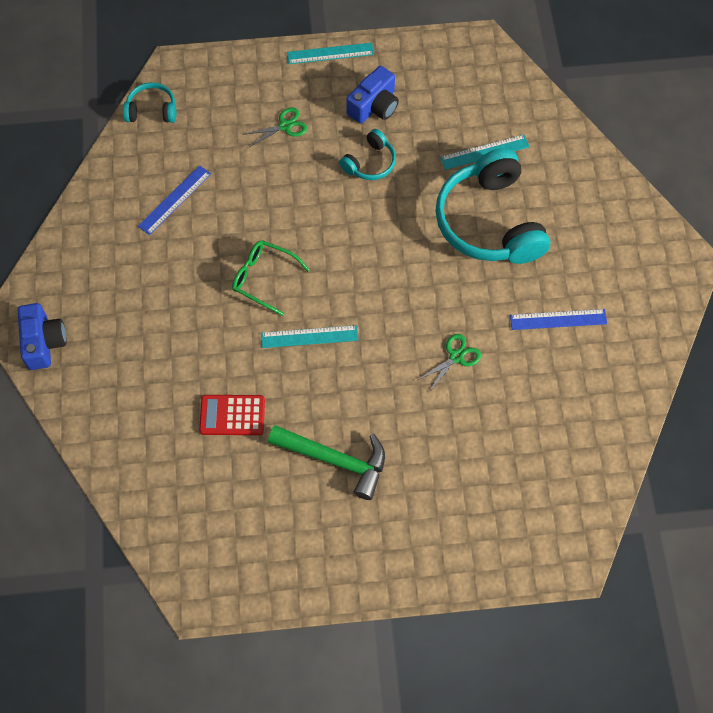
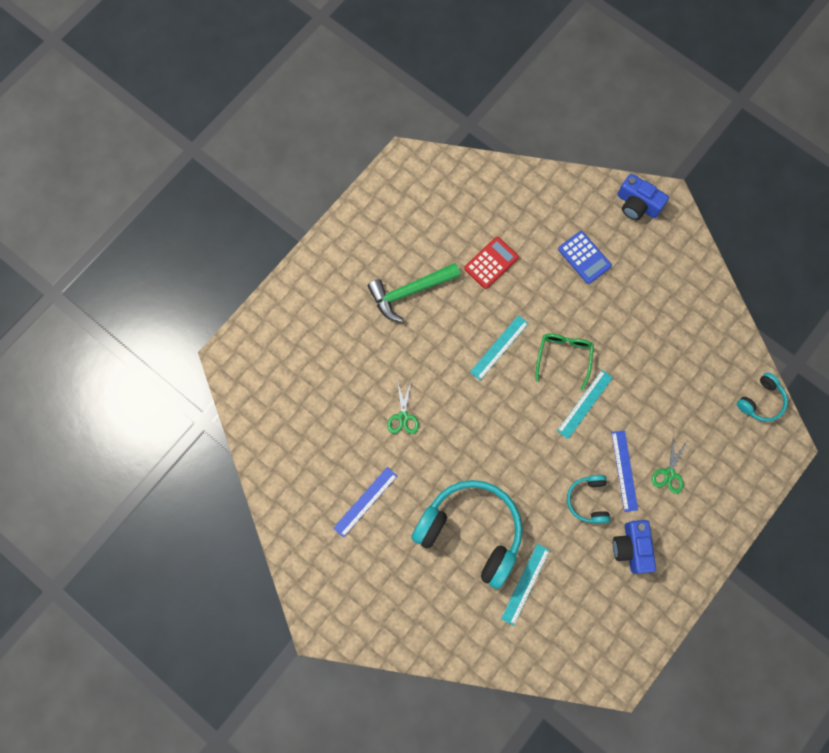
camera: 135 degrees right, 10 degrees up
blue ruler [138,165,211,235] -> blue ruler moved to [611,430,638,512]
green glasses [232,240,310,316] -> green glasses turned 60 degrees counterclockwise [536,334,594,391]
turquoise ruler [287,43,374,64] -> turquoise ruler moved to [557,370,613,439]
none -> blue calculator [558,231,612,284]

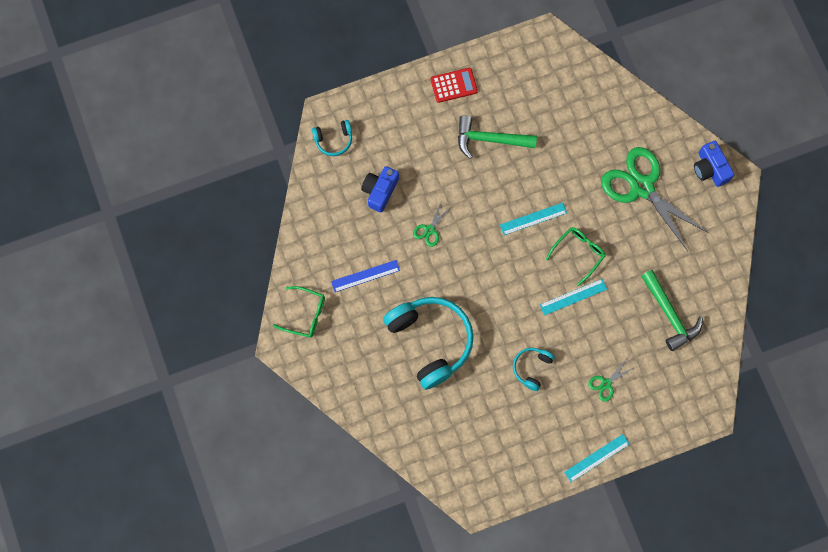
camera: 30 degrees right, 0 degrees up
red calculator [464,237,519,289] -> red calculator moved to [431,68,478,103]
turquoise ruler [501,544,550,626] -> turquoise ruler moved to [564,434,630,482]
blue calculator [558,231,612,284] -> green scissors [601,147,709,251]
blue ruler [611,430,638,512] -> none
blue camera [613,520,656,574] -> blue camera moved to [361,166,399,213]
turquoise headphones [737,373,788,422] -> turquoise headphones moved to [312,120,352,156]
none -> green glasses [273,286,325,337]
none -> green hammer [641,270,703,351]

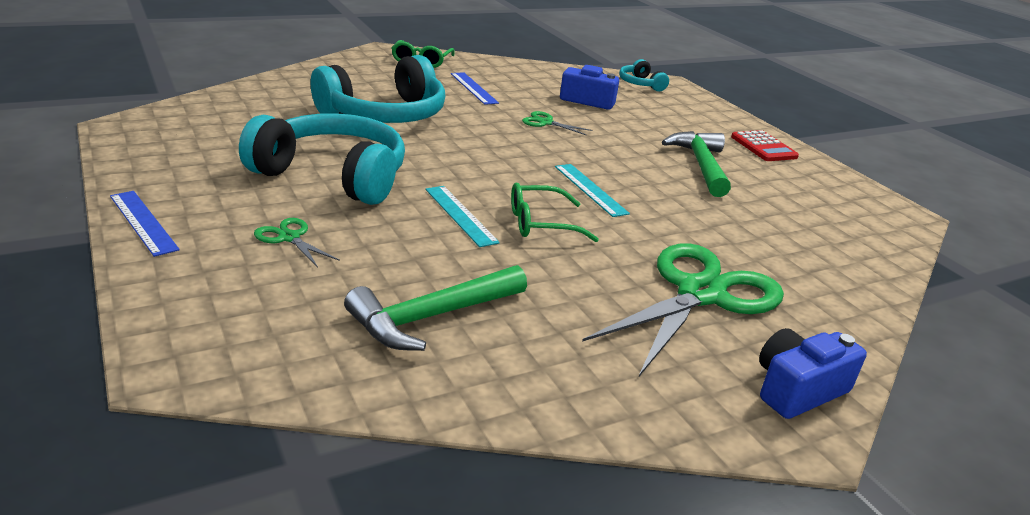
camera: 80 degrees right, 45 degrees down
turquoise headphones [513,348,555,391] -> turquoise headphones [239,113,405,205], size x2.12
green glasses [546,227,606,286] -> green glasses turned 135 degrees clockwise [511,182,599,242]
turquoise ruler [564,434,630,482] -> blue ruler [110,191,180,257]

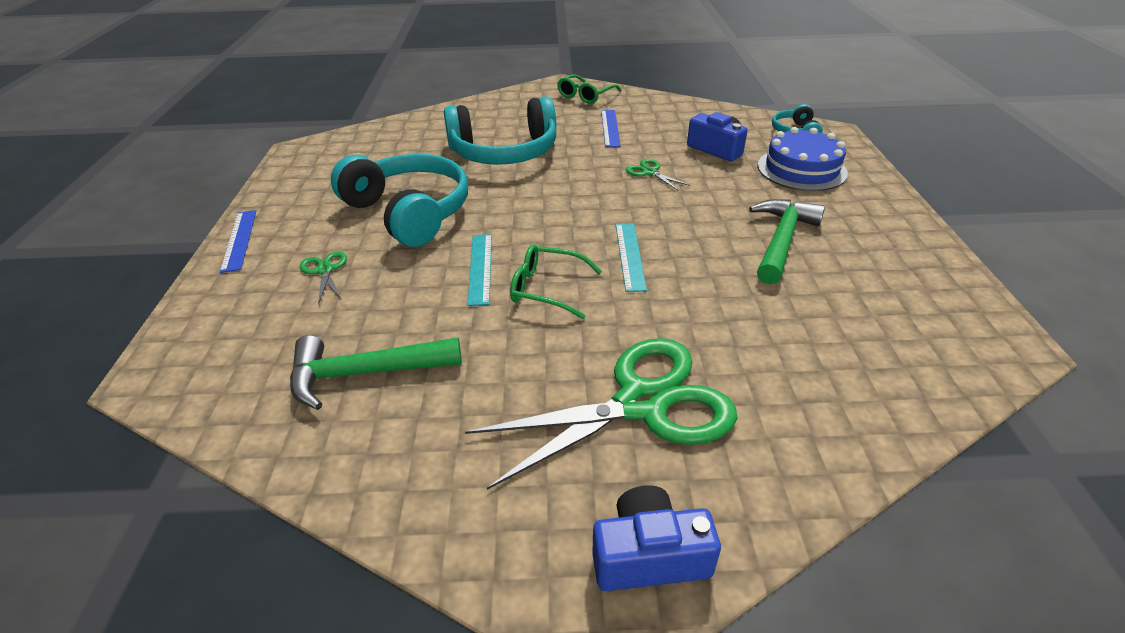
camera: 30 degrees right, 10 degrees up
red calculator [731,130,799,161] -> none
none -> blue cake [758,127,848,191]

